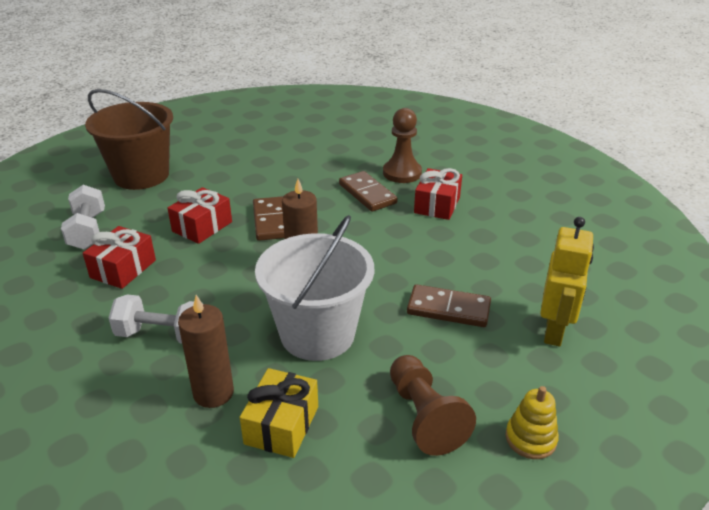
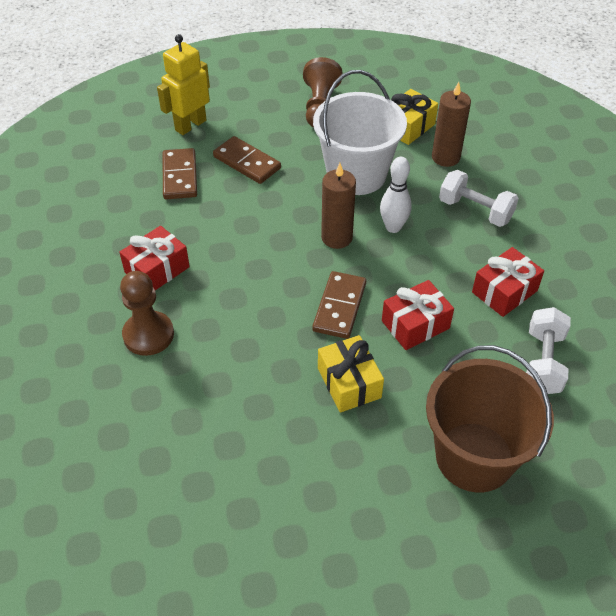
camera: 155 degrees left, 15 degrees up
brown domino [339,171,398,211] -> brown domino moved to [162,148,197,199]
yellow stacking toy [505,386,559,459] -> none
none -> yellow gift [318,335,384,412]
none -> white bowling pin [380,157,411,233]

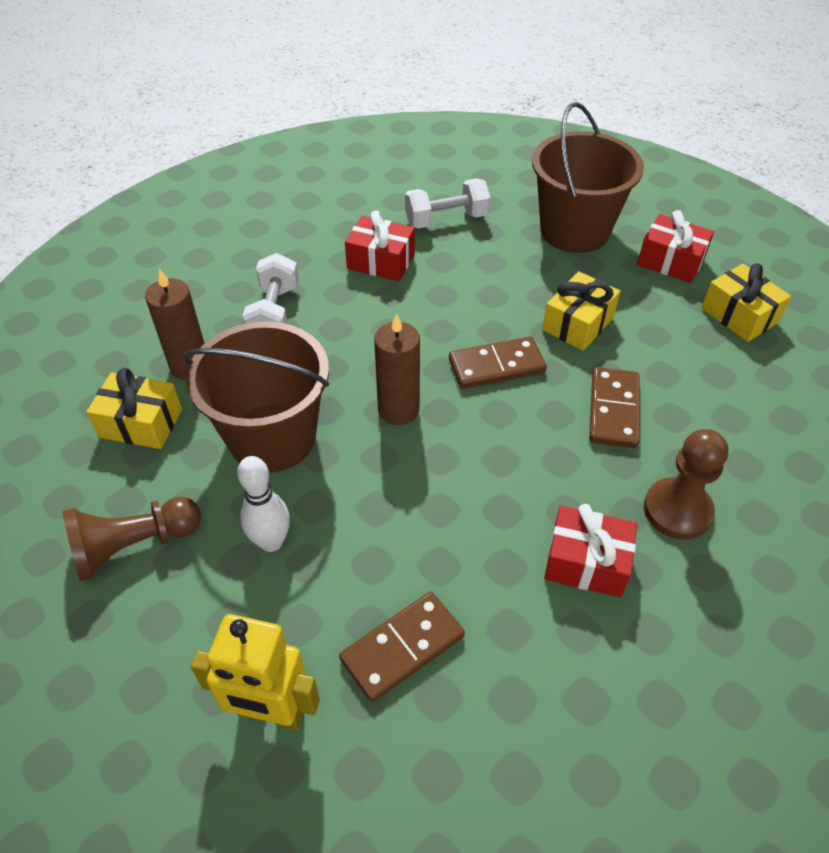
camera: 120 degrees left, 0 degrees up
brown domino [213,136,281,184] -> brown domino moved to [589,367,640,448]
white bucket [313,70,407,195] -> brown bucket [184,321,329,473]
white bowling pin [380,157,411,233] -> white bowling pin moved to [237,456,290,552]
red gift [382,280,454,350] -> red gift moved to [637,210,714,283]
none -> yellow gift [702,263,791,342]

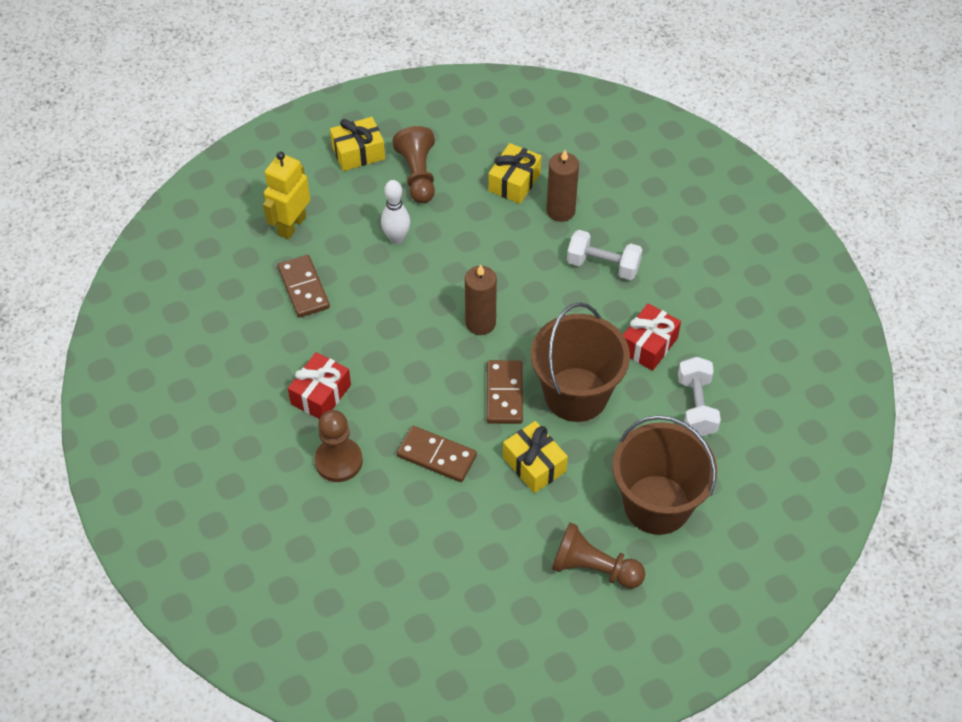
camera: 105 degrees right, 5 degrees up
brown bucket [184,321,329,473] -> brown bucket moved to [531,302,630,422]
red gift [637,210,714,283] -> brown pawn [552,522,645,589]
yellow gift [702,263,791,342] -> yellow gift moved to [330,117,385,171]

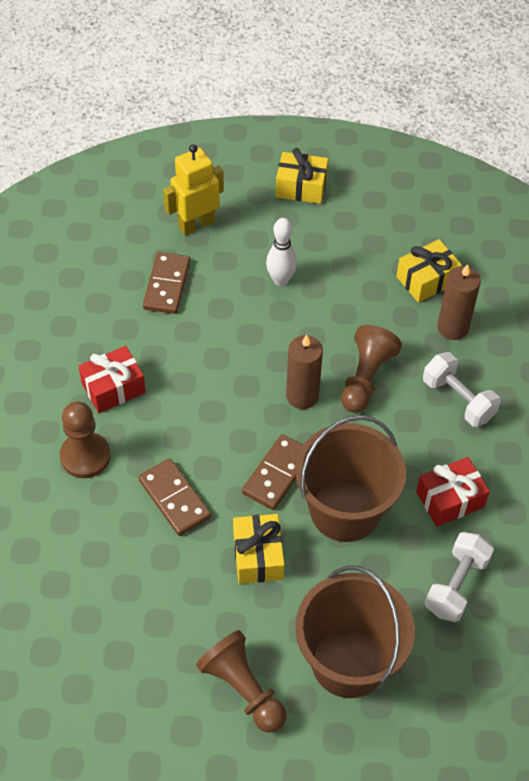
camera: 30 degrees right, 0 degrees up
brown pawn [393,126,435,203] -> brown pawn moved to [341,325,402,413]

